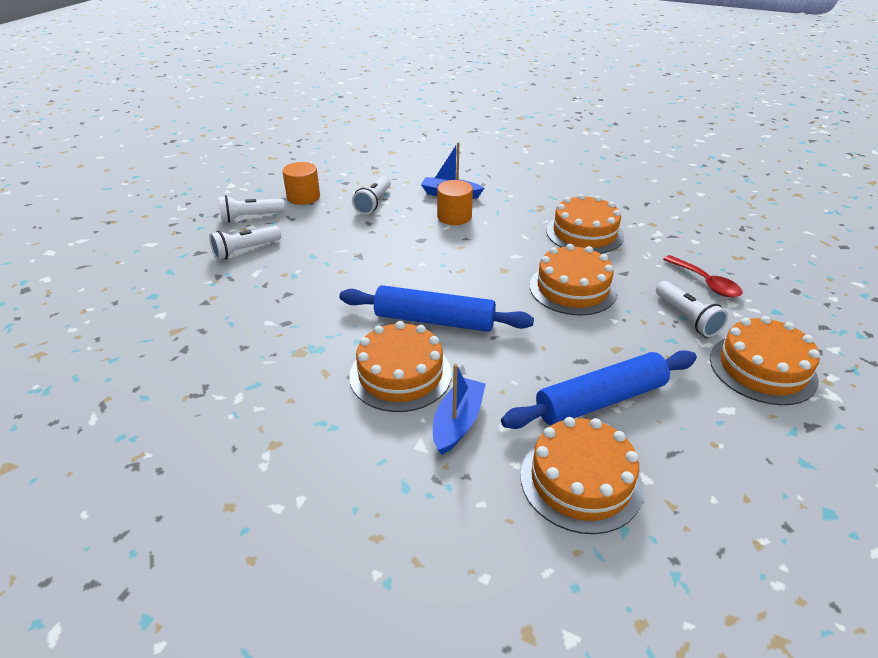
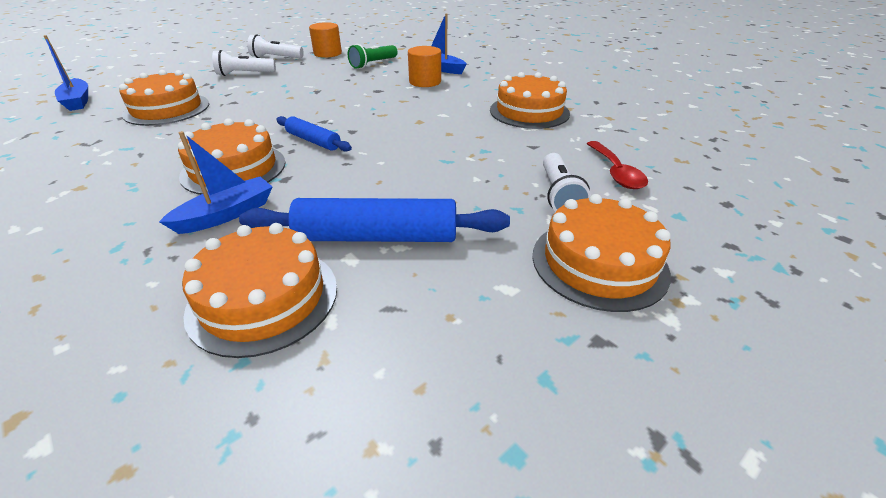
camera: 25 degrees right, 0 degrees up
blue rolling pin [339,285,534,332] -> blue rolling pin [276,116,352,152], size x0.58
white flashlight [352,176,391,214] -> green flashlight [348,44,398,69]
orange cake [530,244,617,316] -> orange cake moved to [119,70,209,126]
none -> blue boat [44,35,88,111]

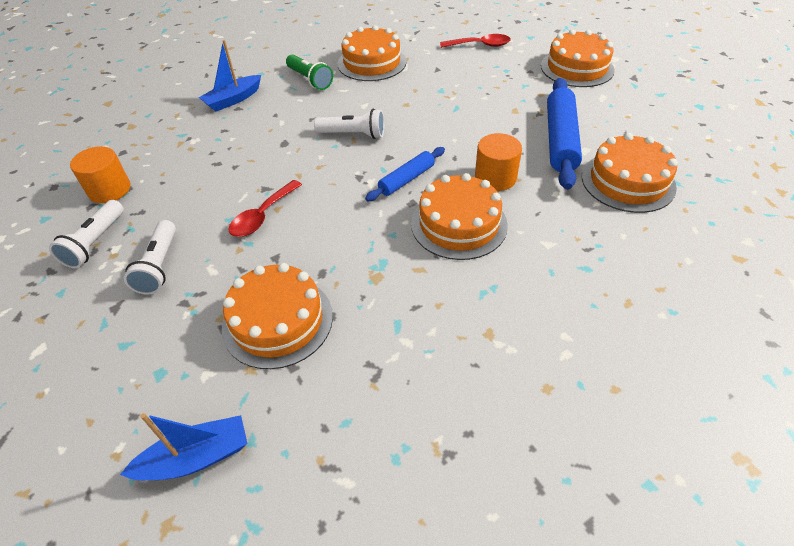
camera: 80 degrees left, 10 degrees up
blue boat [159,131,273,234] -> none
green flashlight [348,44,398,69] -> green flashlight moved to [286,55,333,90]
orange cylinder [408,46,441,87] -> orange cylinder moved to [475,133,522,191]
white flashlight [543,153,591,212] -> white flashlight moved to [314,109,384,139]
none -> red spoon [228,180,302,237]

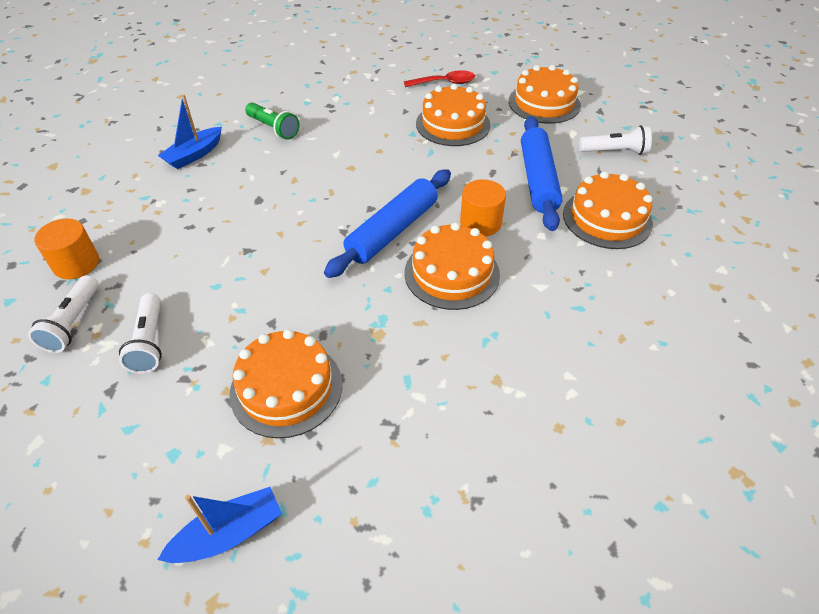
camera: 10 degrees left, 0 degrees up
red spoon [228,180,302,237] -> none
white flashlight [314,109,384,139] -> white flashlight moved to [579,125,652,155]
orange cake [338,25,407,81] -> orange cake moved to [416,84,490,146]
blue rolling pin [365,147,445,201] -> blue rolling pin [324,169,451,278], size x1.74

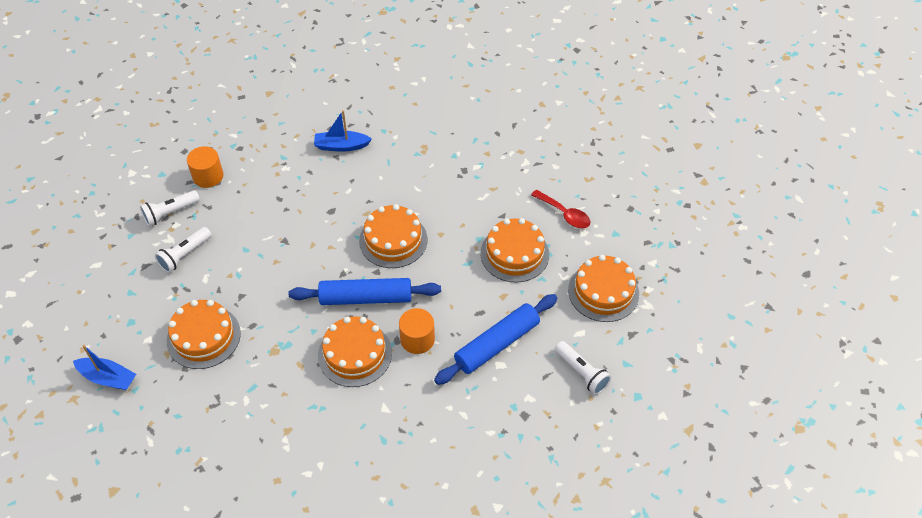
camera: 50 degrees right, 5 degrees up
green flashlight [245,103,300,140] -> none
orange cake [563,171,653,249] -> orange cake moved to [359,204,427,268]

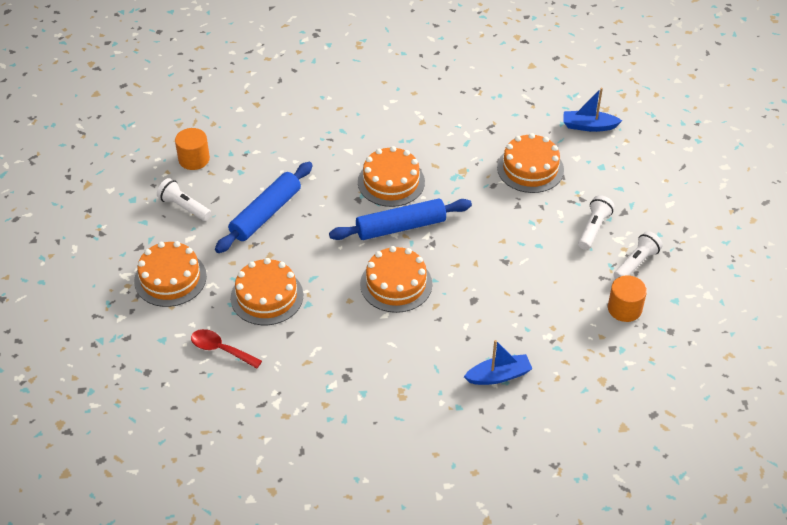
camera: 165 degrees right, 5 degrees down
orange cylinder [399,308,435,354] -> orange cylinder moved to [175,128,210,170]

